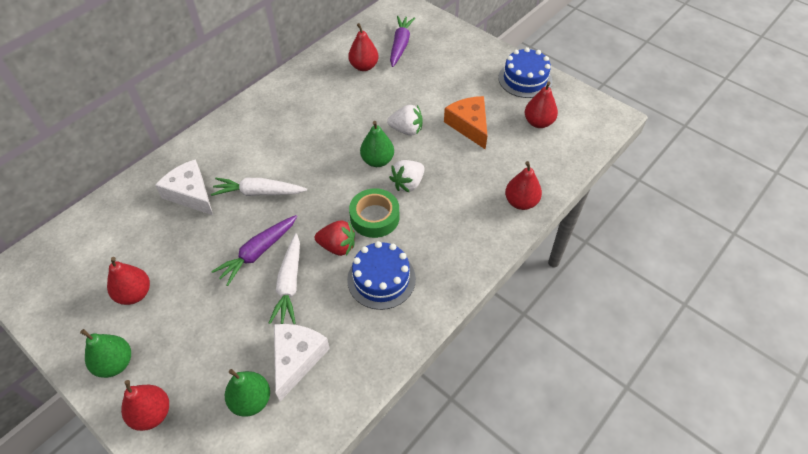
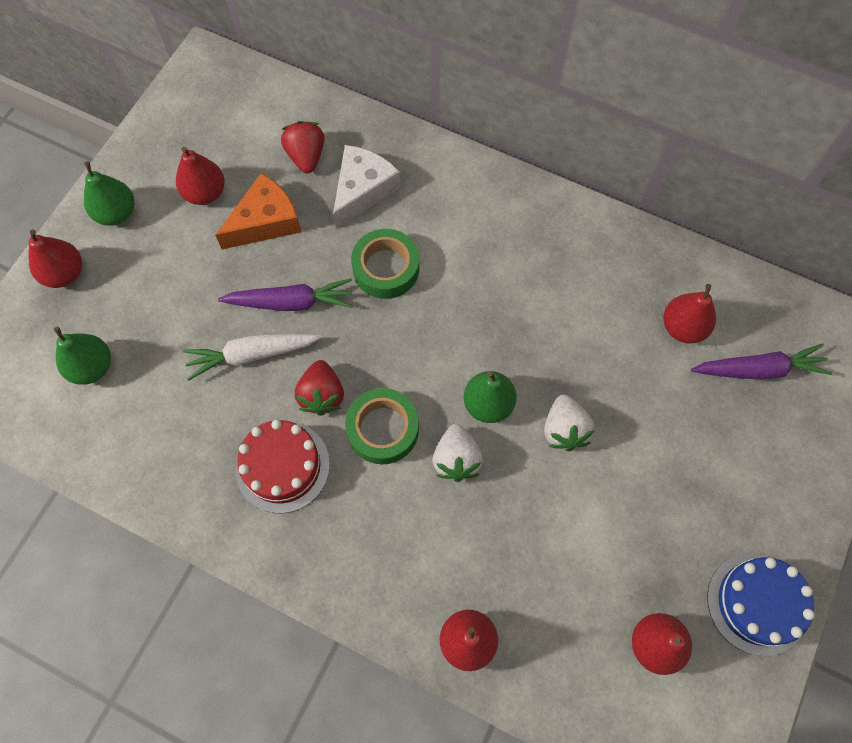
camera: 75 degrees right, 15 degrees up
white carrot [211,178,307,196] -> green tape [351,229,419,299]
purple carrot [211,215,297,286] -> purple carrot turned 150 degrees clockwise [218,278,353,311]
white cheese [274,324,330,401] -> none
blue cake [347,241,416,310] -> red cake [235,420,330,513]
white strawberry [389,160,424,193] -> white strawberry turned 120 degrees counterclockwise [432,424,483,482]
orange cheese [444,96,487,150] -> orange cheese moved to [215,173,301,249]
none -> red strawberry [281,121,325,173]

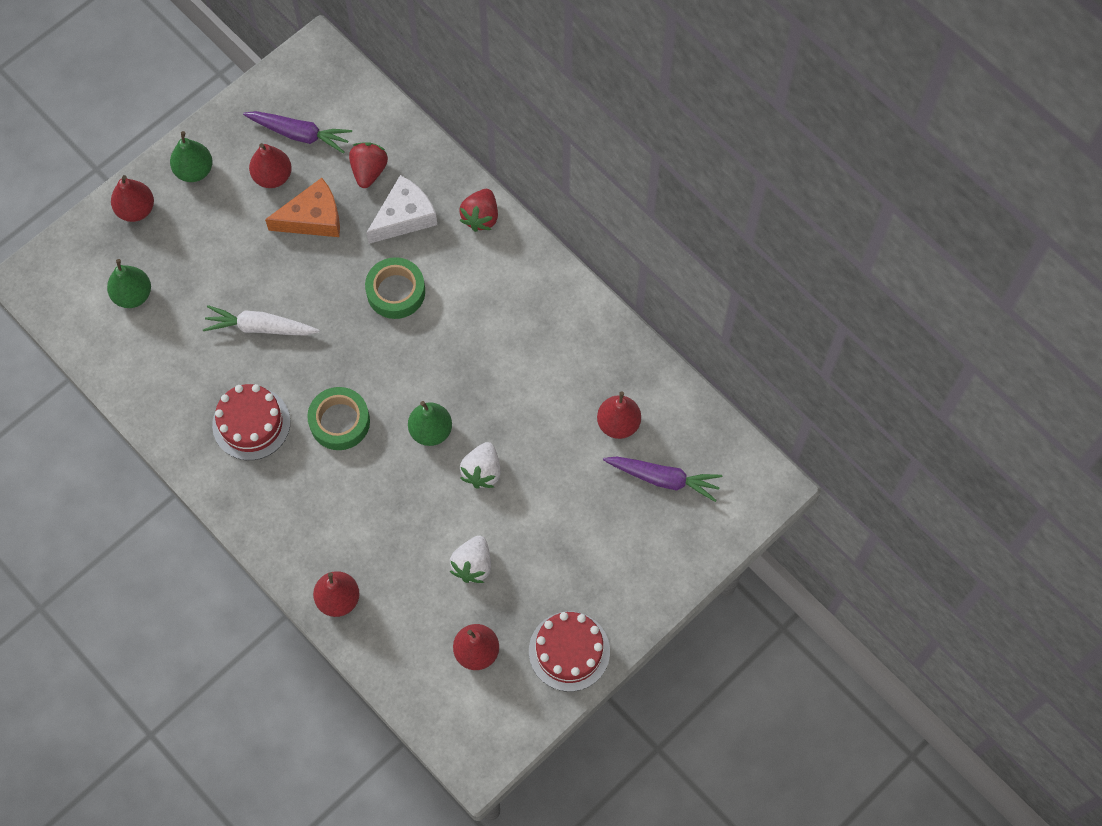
camera: 20 degrees right, 0 degrees up
purple carrot [218,278,353,311] -> purple carrot moved to [243,111,352,154]
red strawberry [295,360,344,416] -> red strawberry moved to [459,189,498,232]
white strawberry [432,424,483,482] -> white strawberry moved to [450,536,491,583]
blue cake [707,553,815,656] -> red cake [529,611,610,692]

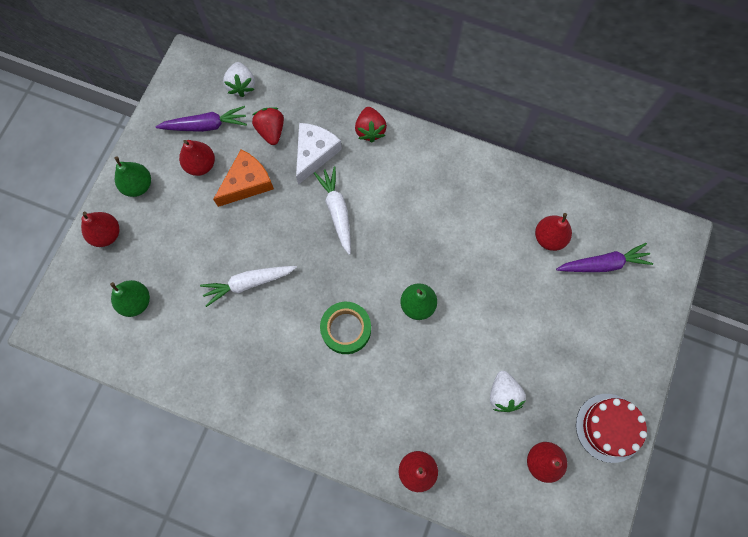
camera: 25 degrees left, 5 degrees up
red cake [212,384,290,460] -> none
green tape [365,257,425,319] -> white carrot [314,167,351,255]
white strawberry [460,442,501,489] -> white strawberry moved to [223,62,255,97]

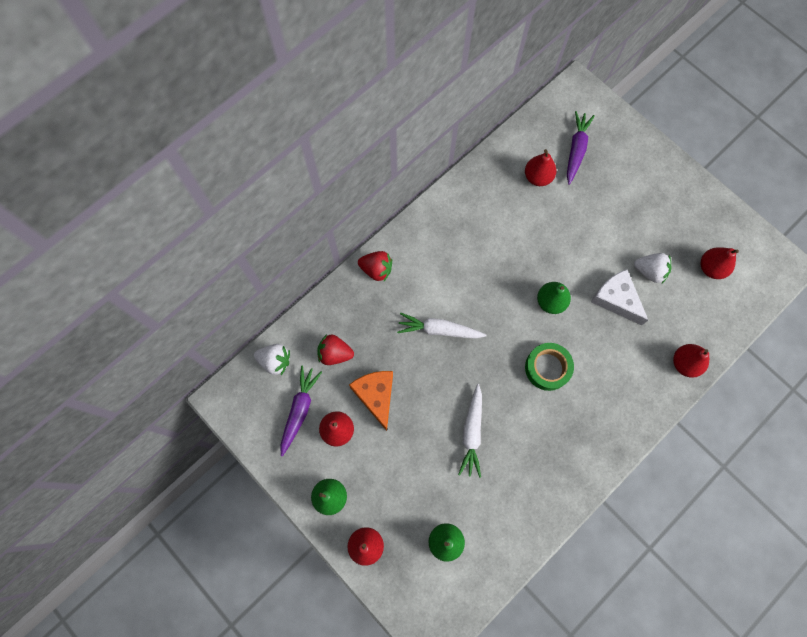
camera: 65 degrees left, 0 degrees up
white cheese [296,123,342,185] -> white cheese moved to [591,269,648,325]
red cake [576,394,647,463] -> none

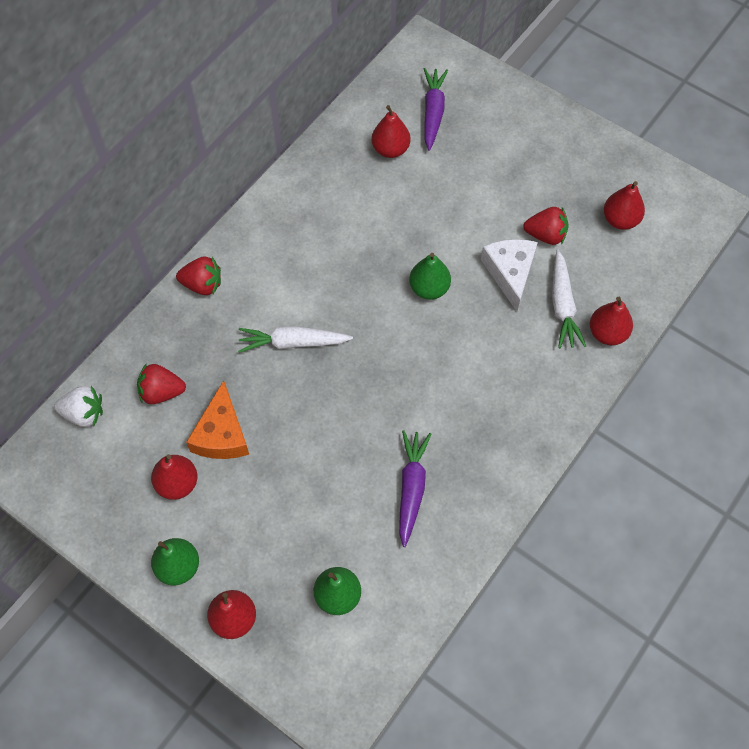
camera: 10 degrees left, 10 degrees down
purple carrot [280,366,322,456] -> purple carrot moved to [399,430,431,547]
orange cheese [349,371,393,431] -> orange cheese turned 150 degrees counterclockwise [186,380,249,459]
white carrot [458,384,482,478] -> white carrot moved to [552,250,586,348]
green tape [525,343,574,391] -> none
white cheese [591,269,648,325] -> white cheese turned 45 degrees clockwise [481,239,538,311]
white strawberry [634,253,671,283] -> red strawberry [523,207,569,245]

